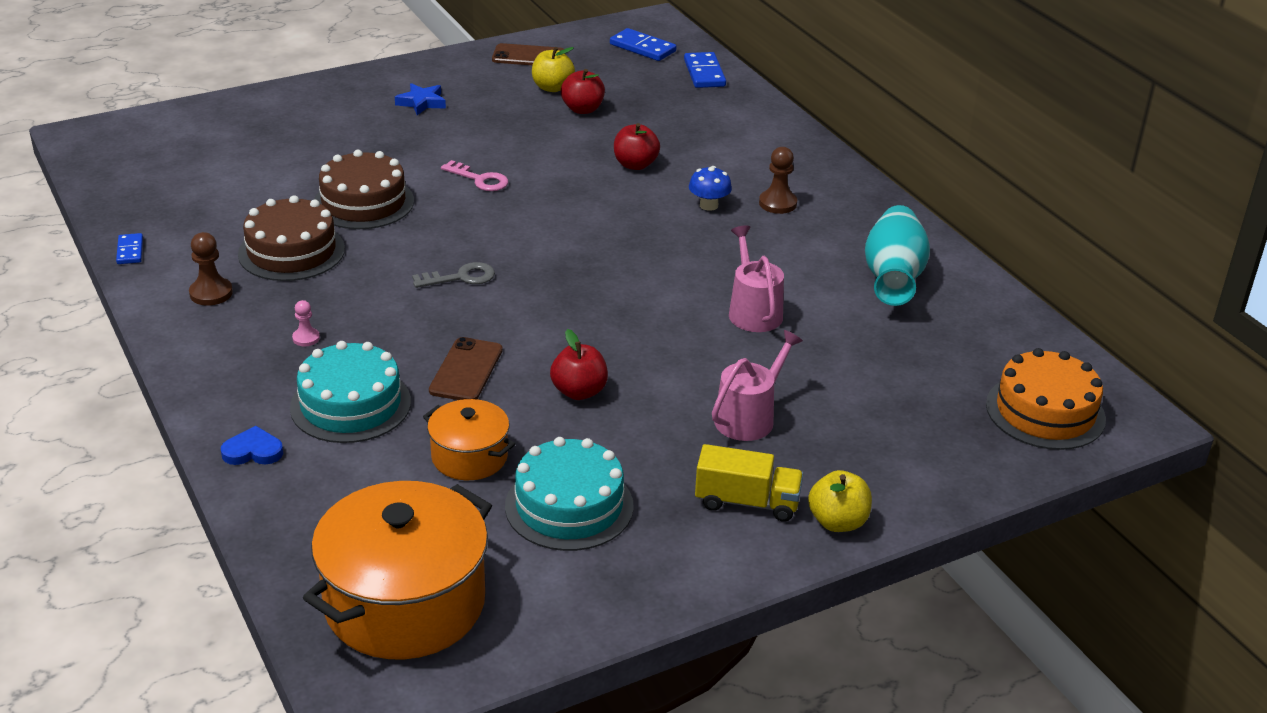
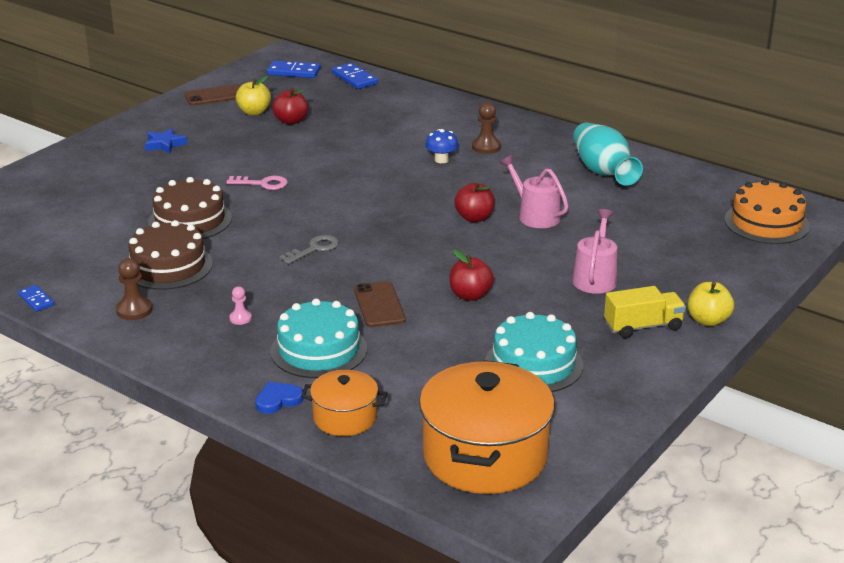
camera: 25 degrees left, 5 degrees down
orange pot [423,399,515,480] -> orange pot moved to [301,370,387,436]
red apple [614,123,660,170] -> red apple moved to [454,182,495,222]

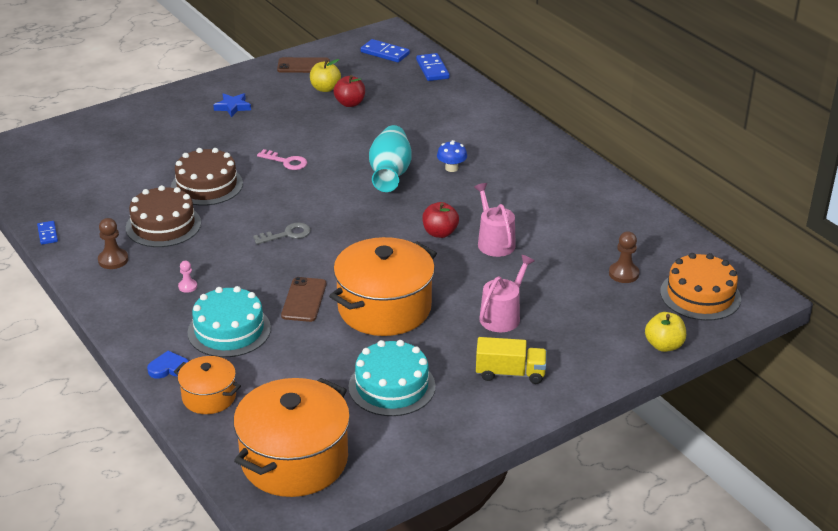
camera: 20 degrees right, 5 degrees up
red apple [449,249,494,301] -> orange pot [329,237,437,336]
brown pawn [472,102,501,154] -> brown pawn moved to [609,231,639,283]
turquoise vase [573,123,643,186] -> turquoise vase moved to [369,125,412,192]
yellow apple [688,282,734,326] -> yellow apple moved to [645,312,686,352]

